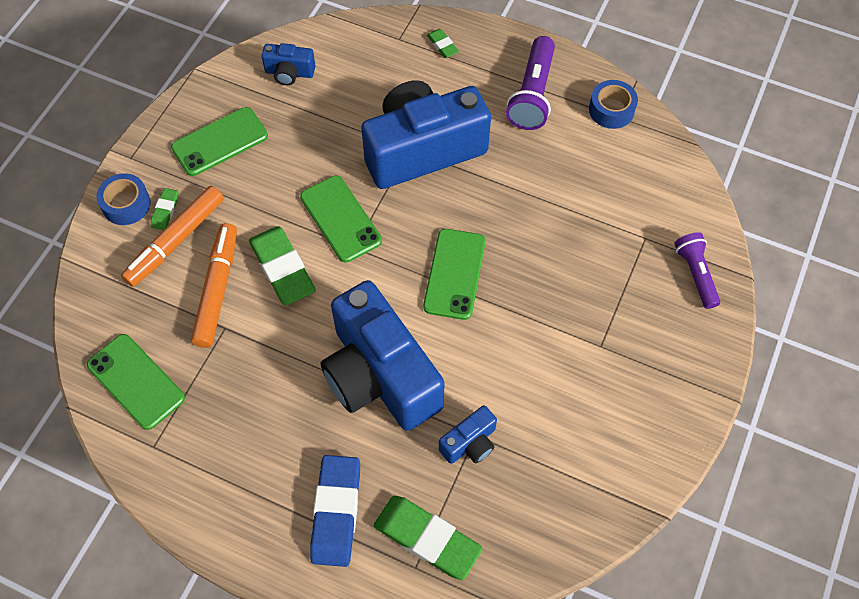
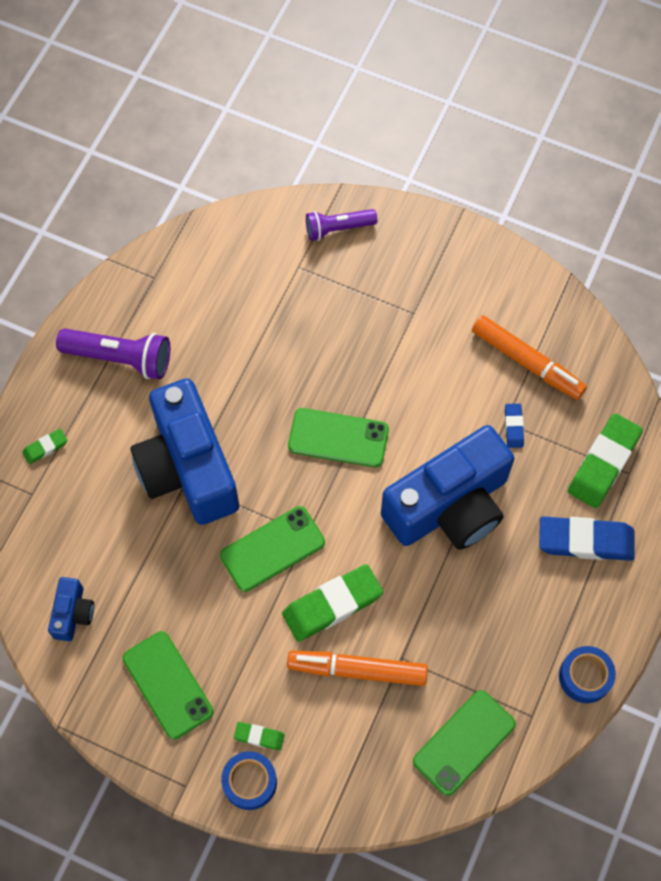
camera: 90 degrees left, 5 degrees up
orange marker [121,186,224,287] -> orange marker moved to [472,315,587,400]
blue camera [439,405,497,464] -> blue eraser [505,404,524,448]
blue tape [589,80,638,129] -> blue tape moved to [559,646,616,703]

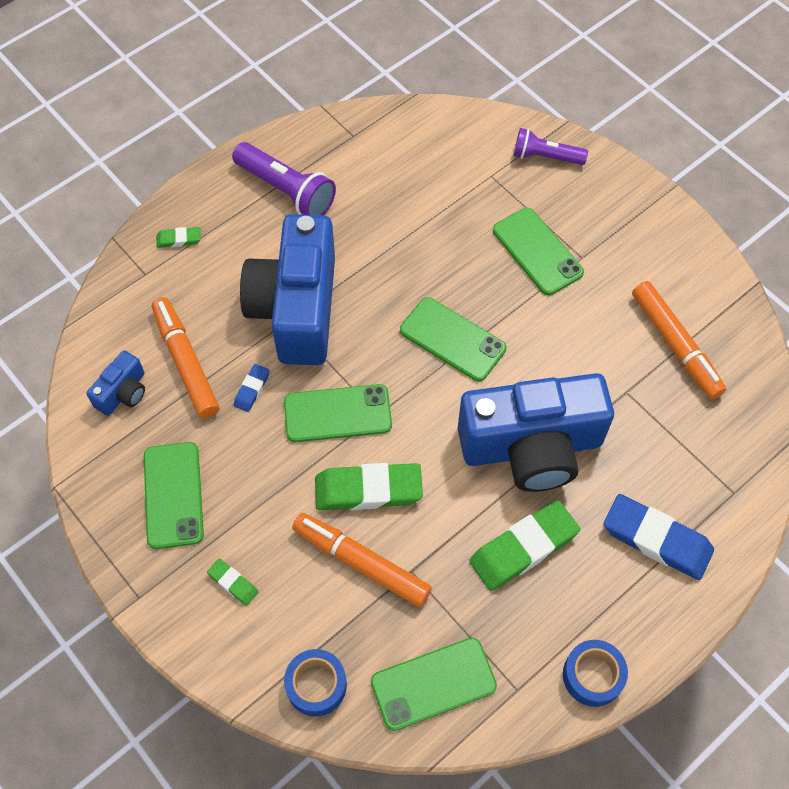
camera: 25 degrees right, 5 degrees down
blue tape [221,751,277,810] -> blue tape moved to [284,649,347,716]
blue eraser [505,404,524,448] -> blue eraser moved to [234,364,269,412]
green eraser [568,413,643,508] -> green eraser moved to [469,500,580,591]
none -> orange marker [152,297,219,419]
none -> green phone [493,208,584,295]

